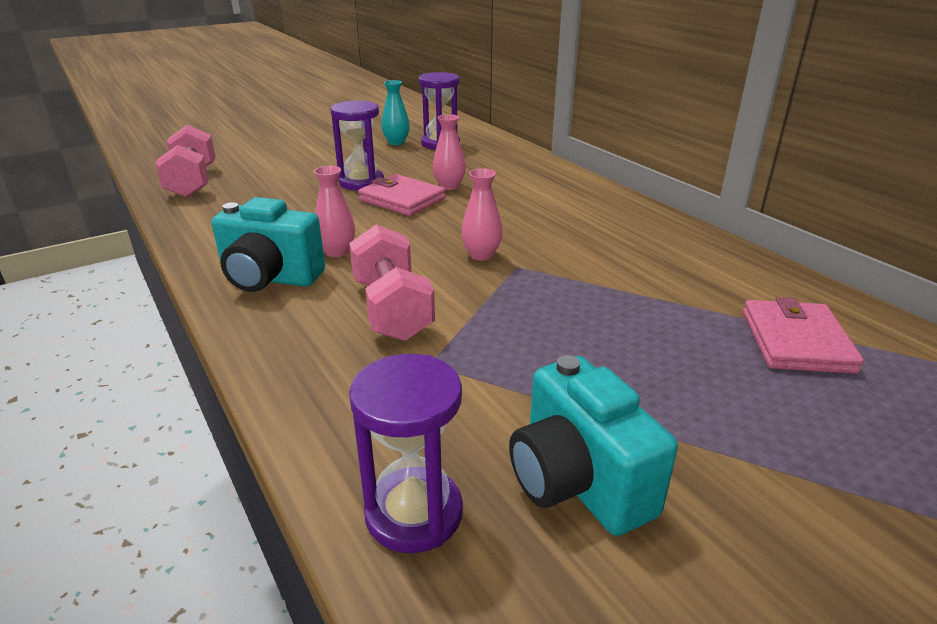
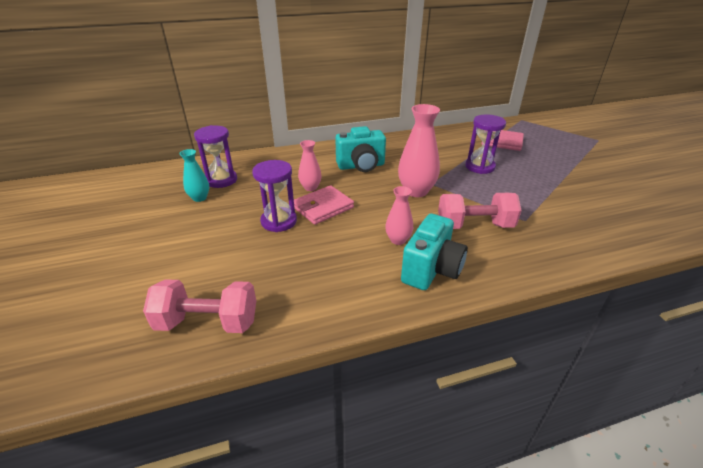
camera: 75 degrees left, 5 degrees up
purple hourglass [349,354,463,553] -> purple hourglass moved to [465,114,506,174]
pink vase [461,168,503,261] -> pink vase [398,104,440,197], size x1.73
turquoise camera [509,355,678,536] -> turquoise camera moved to [335,126,386,172]

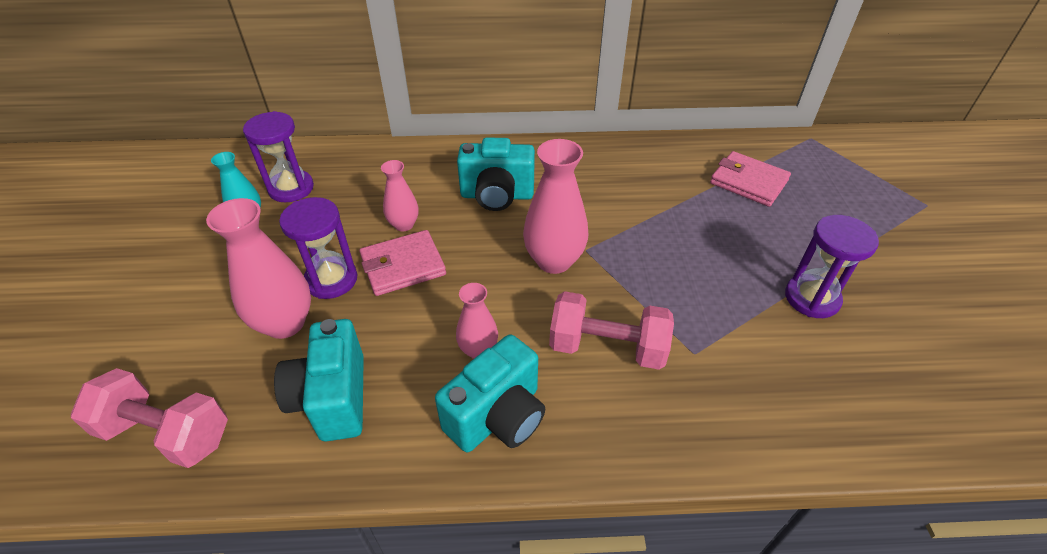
camera: 15 degrees right, 10 degrees up
purple hourglass [465,114,506,174] -> purple hourglass moved to [785,215,879,318]
none -> pink vase [206,198,311,339]
none -> turquoise camera [274,319,364,442]

